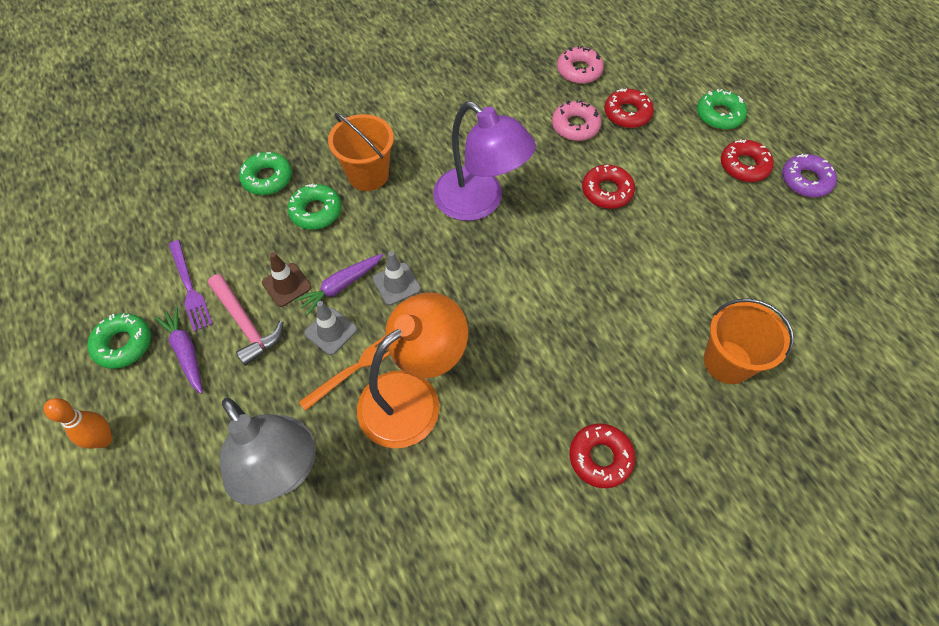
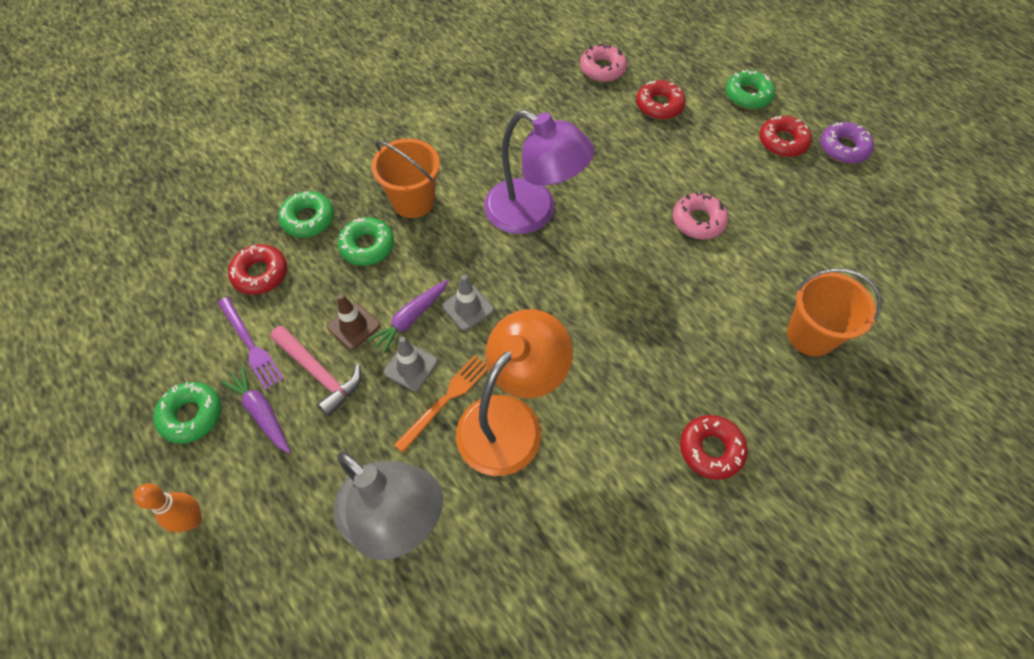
camera: 10 degrees left, 0 degrees up
pink donut [552,100,602,141] -> pink donut moved to [673,192,728,239]
red donut [582,165,635,209] -> red donut moved to [228,244,287,295]

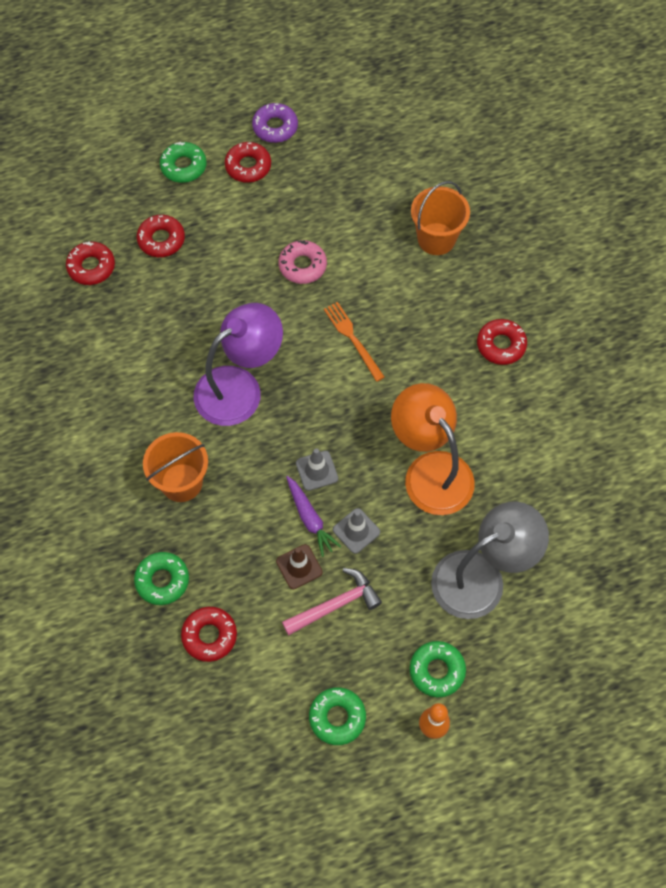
camera: 70 degrees left, 5 degrees up
purple fork [218,297,284,390] -> none
purple carrot [221,366,291,454] -> none
green donut [338,217,394,266] -> green donut moved to [410,641,466,698]
orange fork [394,355,488,453] -> orange fork moved to [324,302,385,382]
pink donut [580,43,627,82] -> red donut [66,242,115,285]

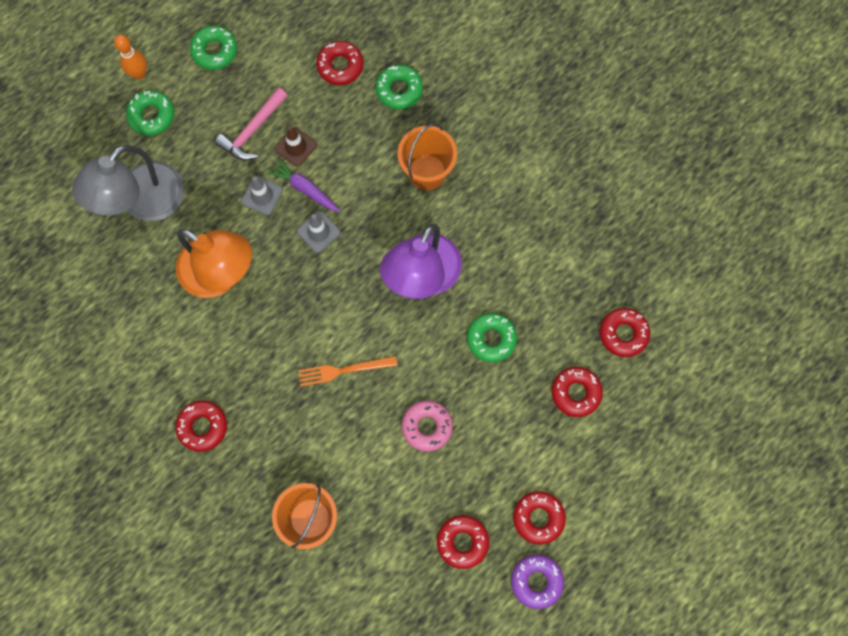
camera: 155 degrees right, 10 degrees up
green donut [160,142,206,183] -> green donut moved to [467,313,517,362]
orange fork [324,302,385,382] -> orange fork turned 135 degrees clockwise [298,356,397,386]
none -> red donut [437,515,489,569]

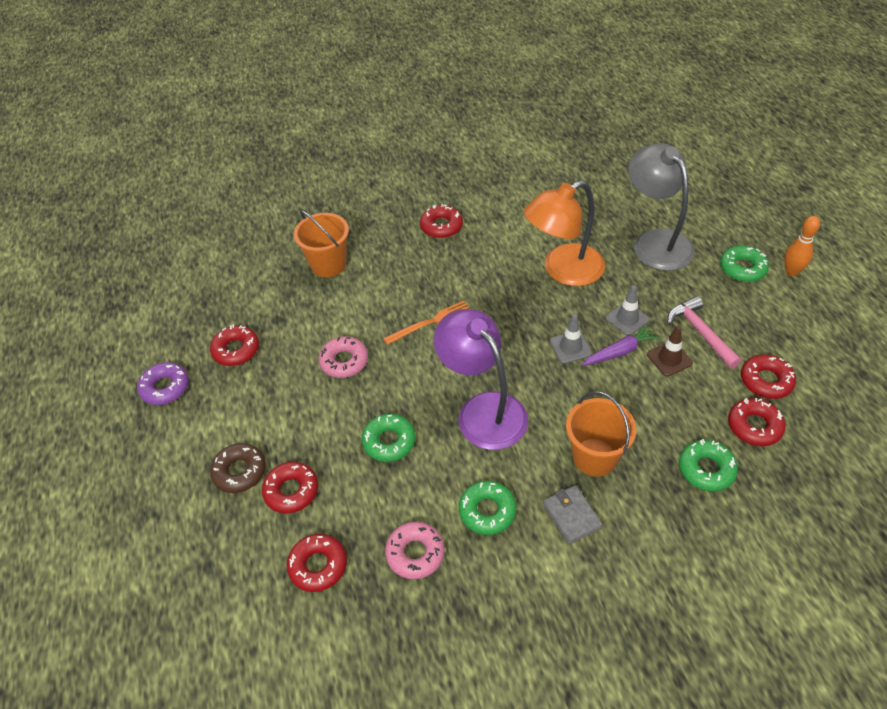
camera: 120 degrees right, 25 degrees down
green donut [190,26,237,70] -> green donut moved to [459,481,516,535]
orange fork [298,356,397,386] -> orange fork turned 45 degrees clockwise [383,301,469,345]
red donut [513,491,566,544] -> red donut moved to [741,354,796,399]
none -> brown donut [210,443,266,493]
none -> pink donut [385,521,445,579]
none -> grey wallet [543,485,603,544]

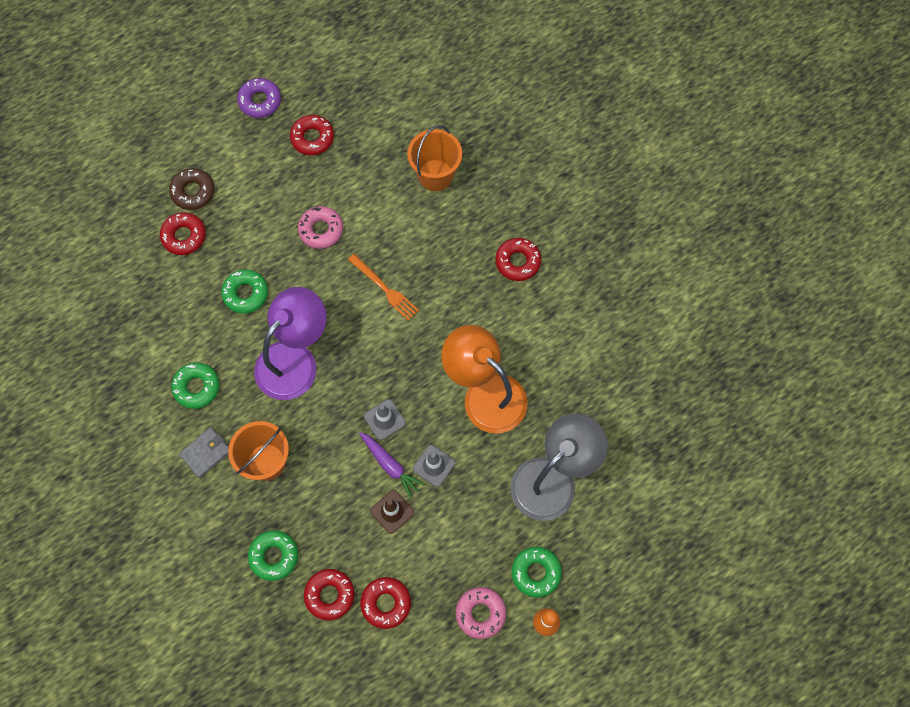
camera: 70 degrees right, 20 degrees up
red donut [287,534,347,592] -> none
pink donut [385,521,445,579] -> pink donut moved to [456,587,506,639]
pink hammer [667,296,742,369] -> none

